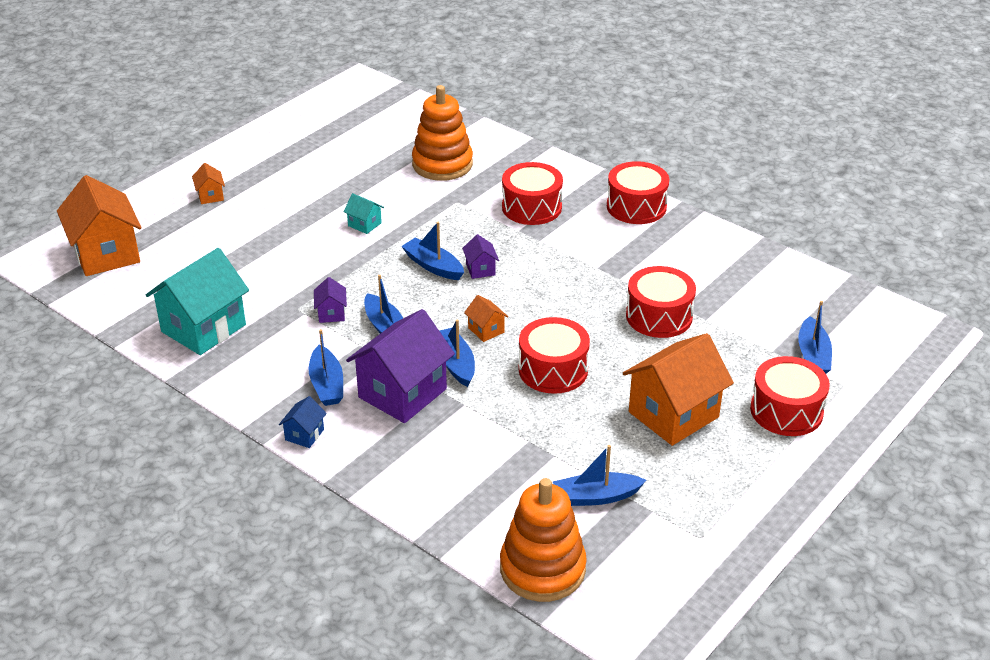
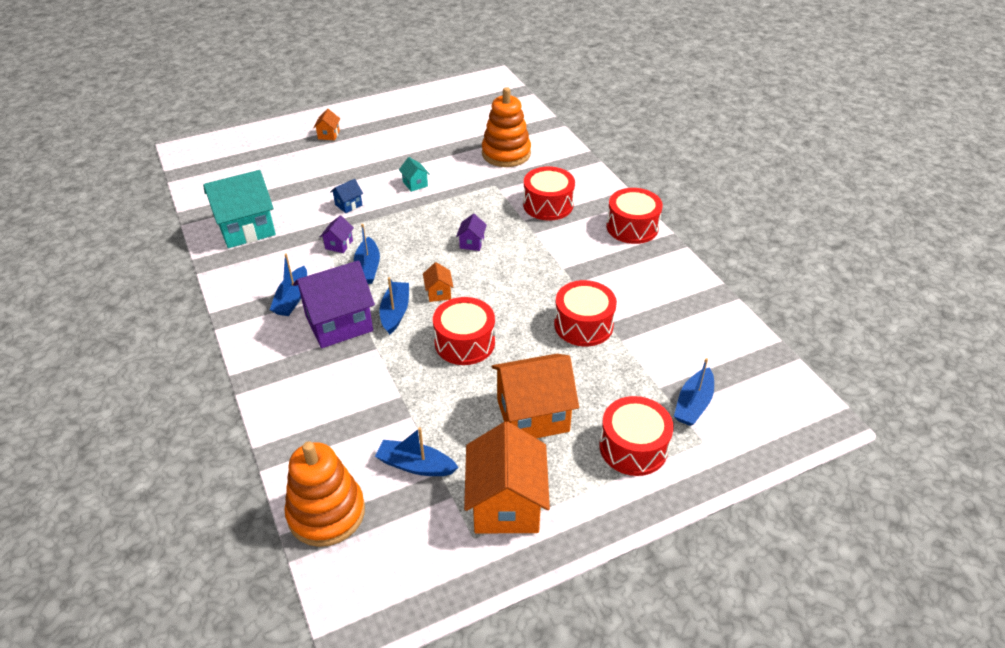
camera: 25 degrees right, 5 degrees up
orange house [57,175,142,276] -> orange house moved to [464,421,550,534]
blue house [279,396,327,448] -> blue house moved to [330,179,363,213]
blue boat [401,222,464,280] -> none

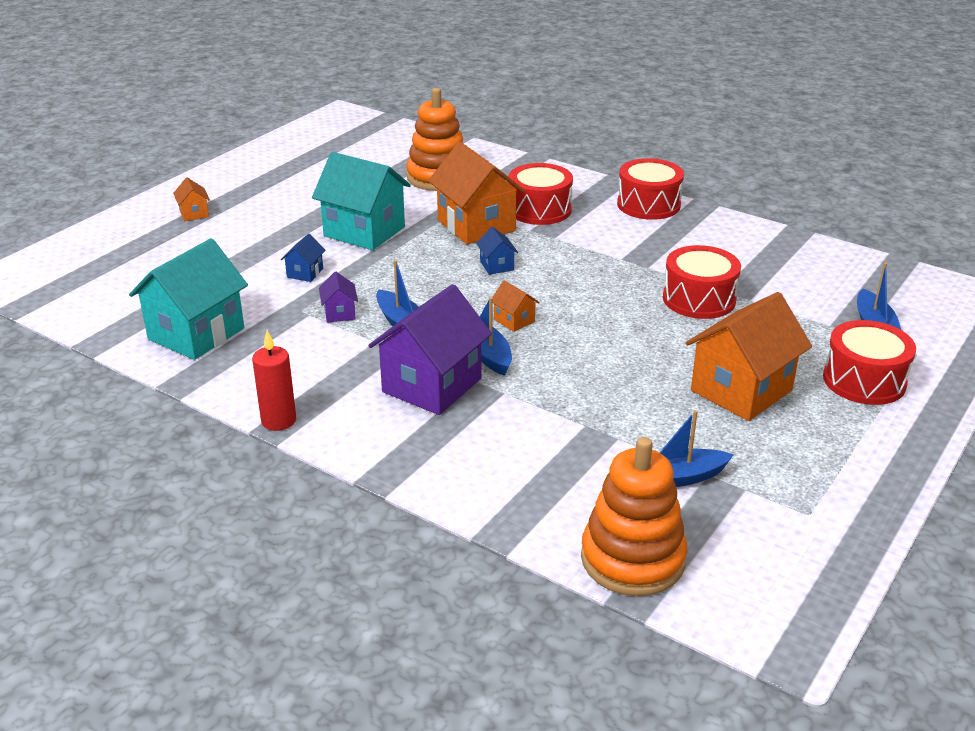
camera: 30 degrees left, 10 degrees down
blue boat [270,254,307,316] -> none
turquoise house [399,157,430,192] -> turquoise house [312,152,411,250], size x2.27
red drum [433,297,495,365] -> none
purple house [456,214,487,251] -> blue house [476,227,518,275]
orange house [464,421,550,534] -> orange house moved to [428,142,525,245]
none -> red candle [252,330,296,431]

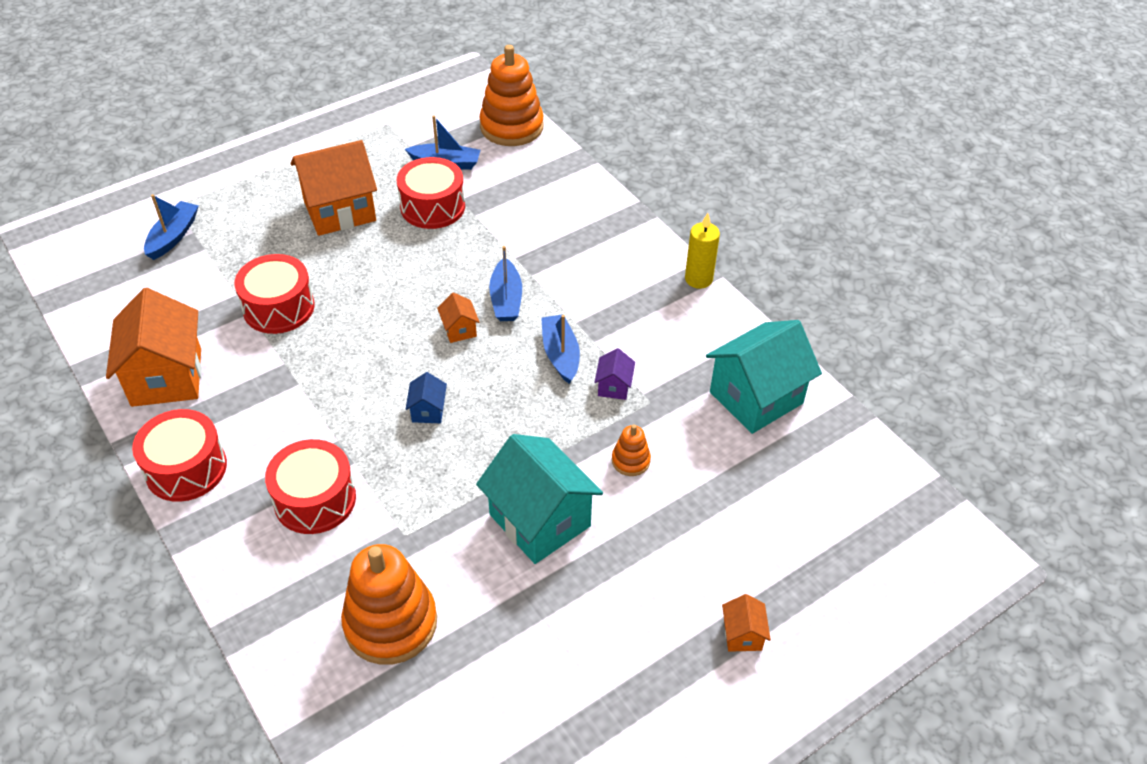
camera: 160 degrees left, 15 degrees up
red candle [252,330,296,431] -> yellow candle [685,213,720,289]
blue house [281,234,326,282] -> orange stacking toy [612,425,651,476]
purple house [368,284,492,415] -> none
orange house [428,142,525,245] -> orange house moved to [106,288,202,407]
red drum [823,320,916,405] -> red drum moved to [397,157,465,229]

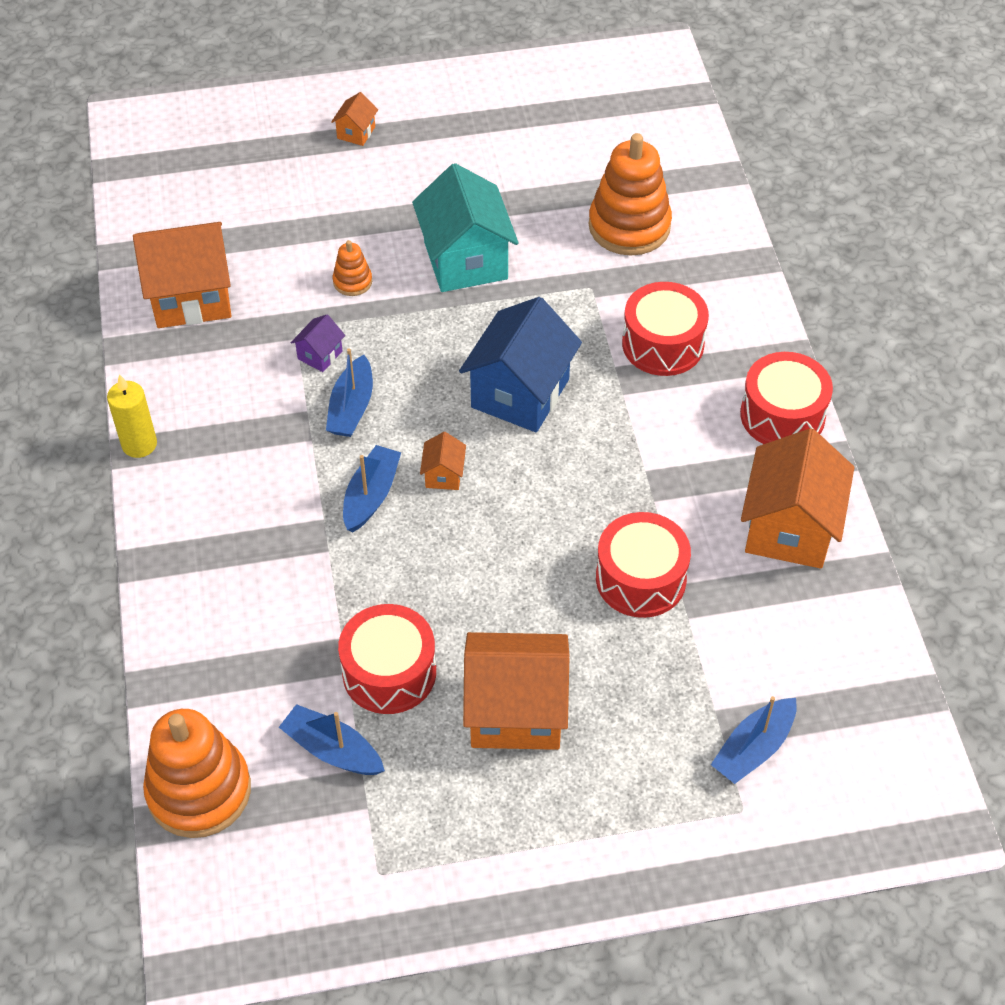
camera: 155 degrees left, 5 degrees up
blue house [406,372,447,423] -> blue house [459,297,582,432], size x2.27
turquoise house [706,320,822,434] -> orange house [133,222,232,328]

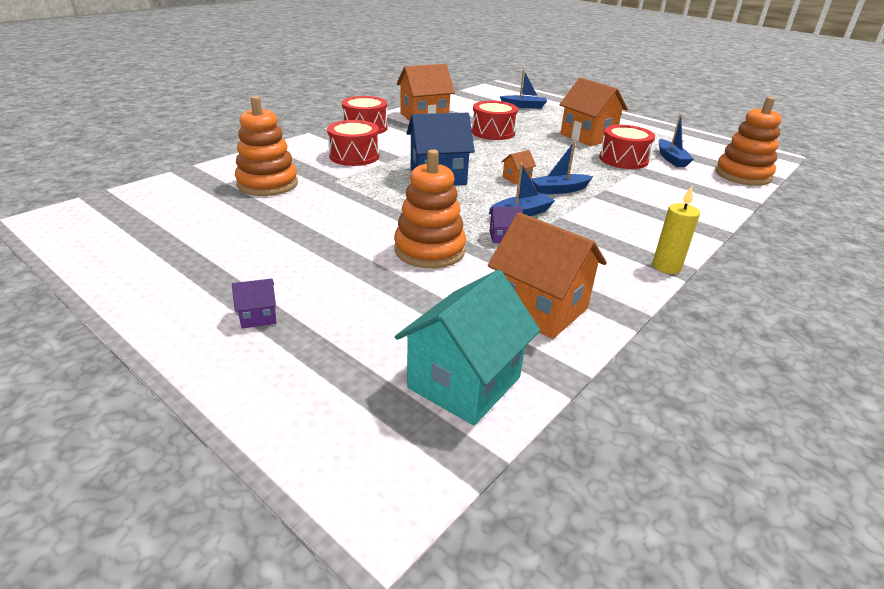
camera: 130 degrees left, 20 degrees down
orange house [331,92,378,146] -> purple house [232,279,276,329]
orange stacking toy [333,240,372,296] -> orange stacking toy [394,149,466,268], size x2.15
turquoise house [412,163,518,292] -> turquoise house moved to [395,270,540,426]

